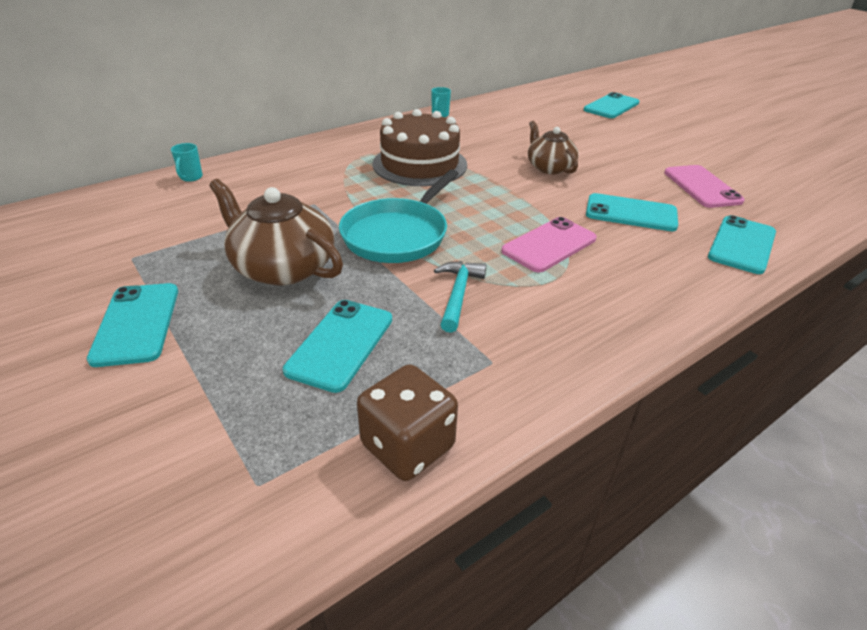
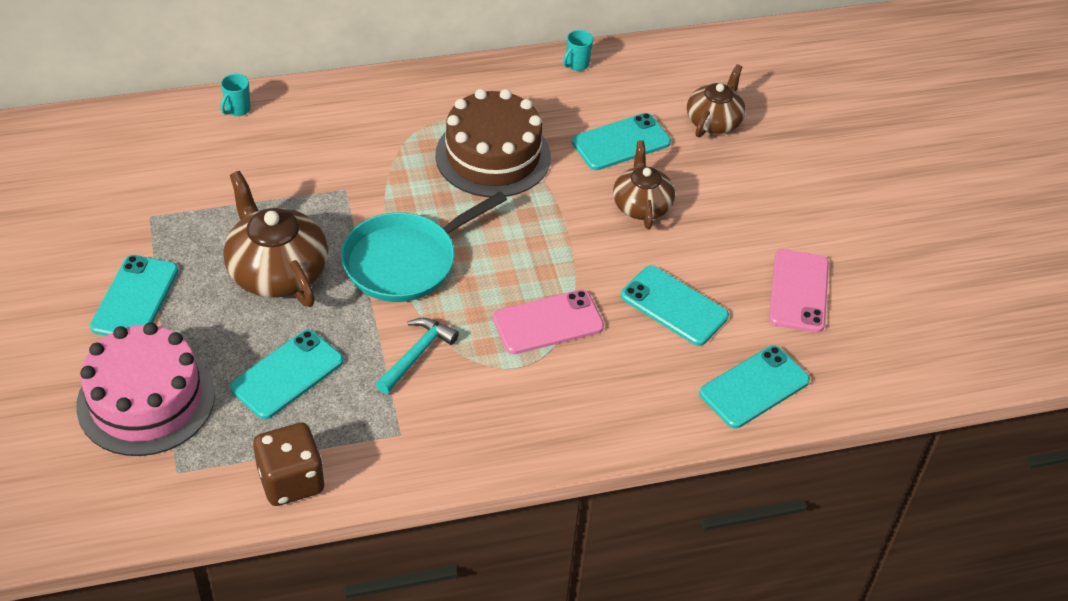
camera: 20 degrees right, 10 degrees up
turquoise phone [584,92,639,118] -> turquoise phone moved to [572,113,671,170]
none -> pink cake [76,322,215,456]
none -> brown teapot [687,64,746,137]

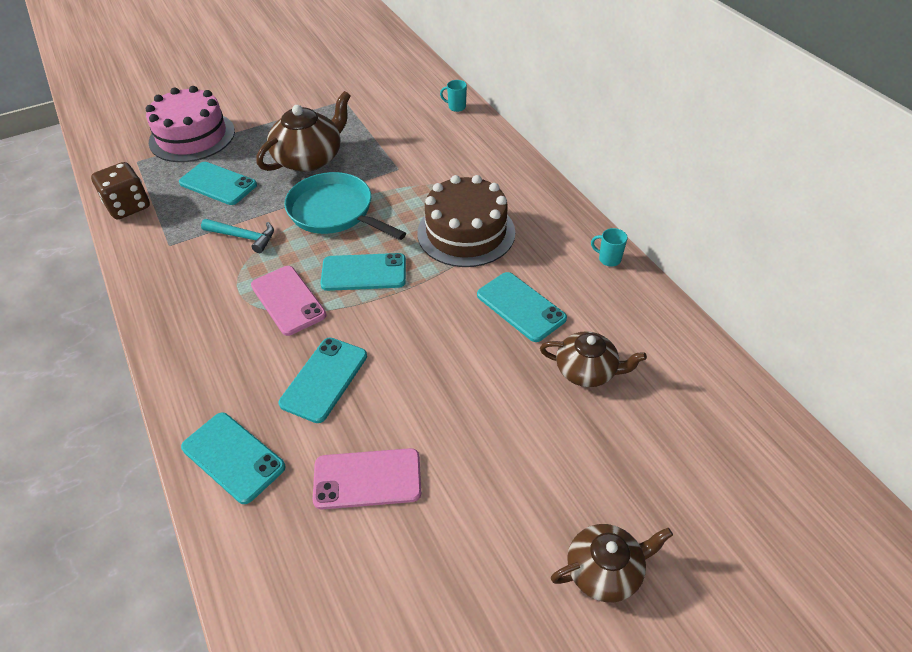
camera: 80 degrees right, 0 degrees up
turquoise phone [90,255,178,336] -> turquoise phone moved to [320,253,406,291]
brown teapot [613,140,675,229] -> brown teapot moved to [551,524,673,602]

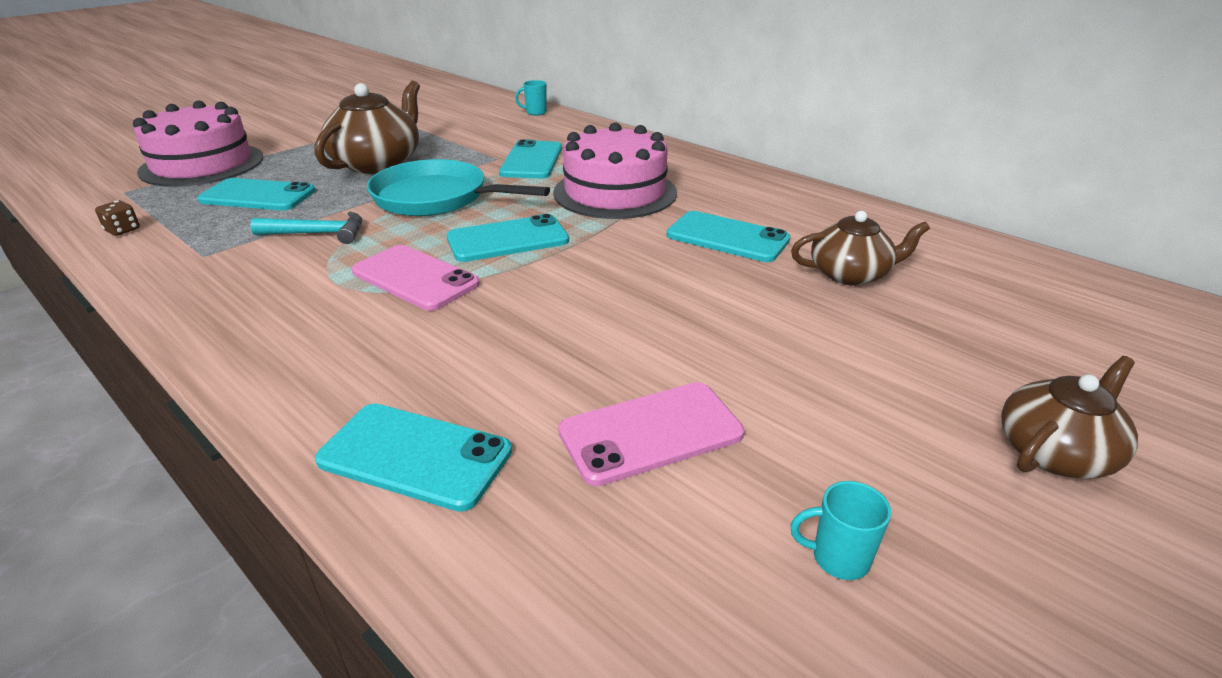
camera: 20 degrees left, 15 degrees down
brown dice [91,162,150,219] -> brown dice [95,200,140,236], size x0.46
turquoise phone [279,338,367,423] -> turquoise phone moved to [499,139,562,178]
brown cake [417,175,515,267] -> pink cake [553,122,677,219]
turquoise mug [591,228,628,267] -> turquoise mug moved to [791,481,891,580]

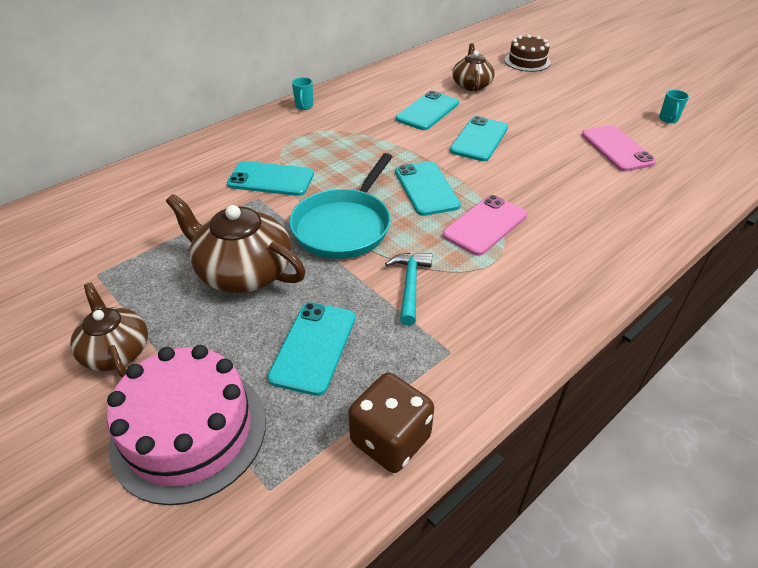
camera: 85 degrees left, 10 degrees up
brown dice [95,200,140,236] -> brown dice [348,373,434,473], size x2.15
turquoise phone [315,404,512,512] -> turquoise phone moved to [450,116,508,161]
turquoise mug [515,80,547,116] -> turquoise mug moved to [292,77,313,110]
pink cake [553,122,677,219] -> none
brown teapot [1001,356,1138,479] -> brown teapot moved to [70,283,148,378]
none -> brown cake [505,34,550,72]

